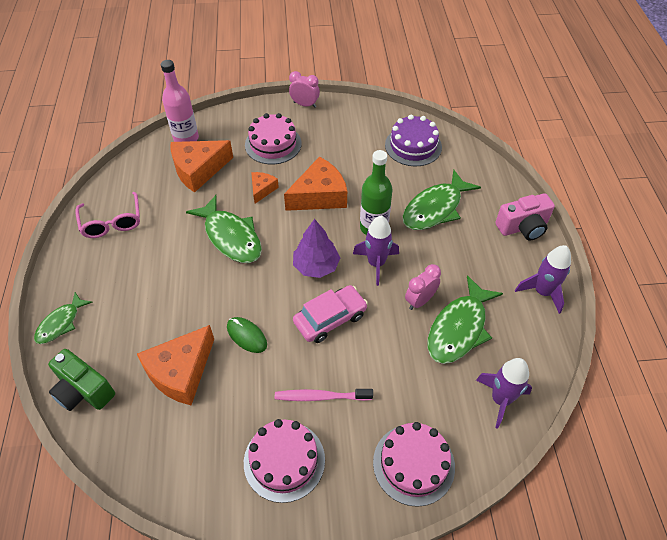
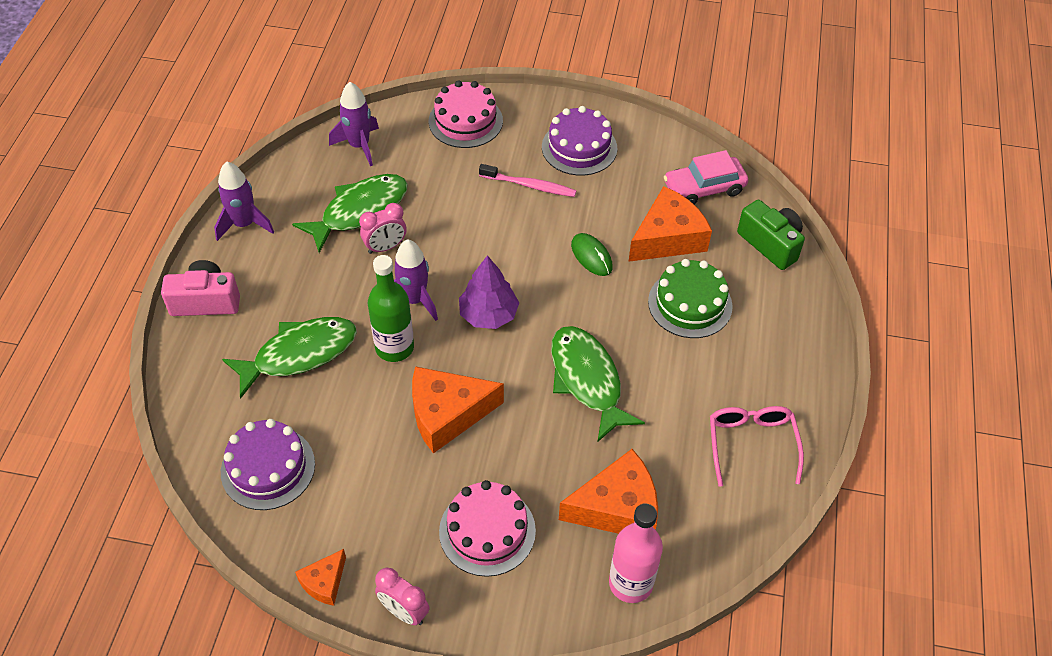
camera: 165 degrees left, 0 degrees up
green fish [34,292,92,344] -> none
pink cake [244,419,325,503] -> purple cake [542,106,617,176]
orange cheese [251,172,279,204] -> orange cheese moved to [295,549,346,606]
pink car [293,285,368,343] -> pink car moved to [664,150,748,204]
none -> green cake [648,259,733,338]

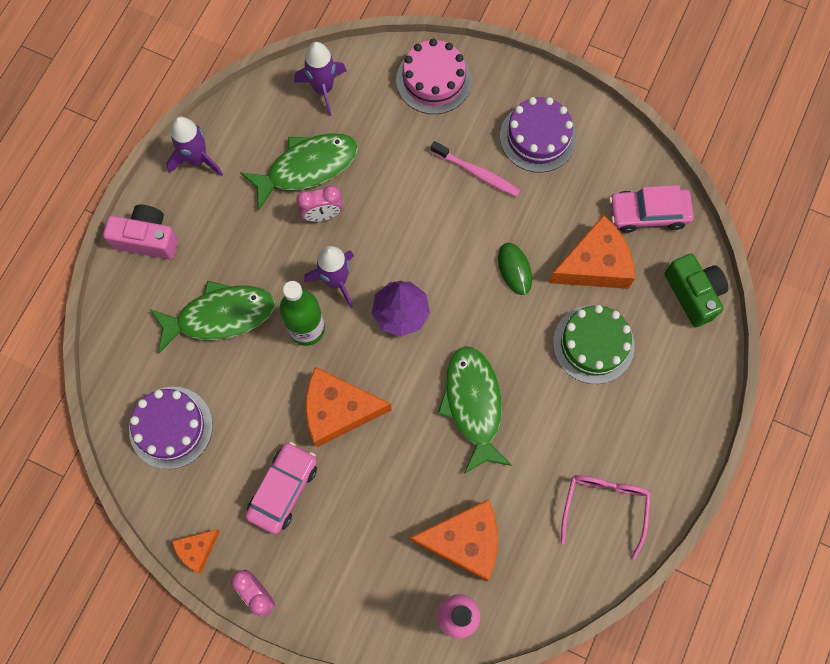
camera: 15 degrees right, 20 degrees up
pink cake [439,480,536,577] -> none
none -> pink car [245,442,317,535]

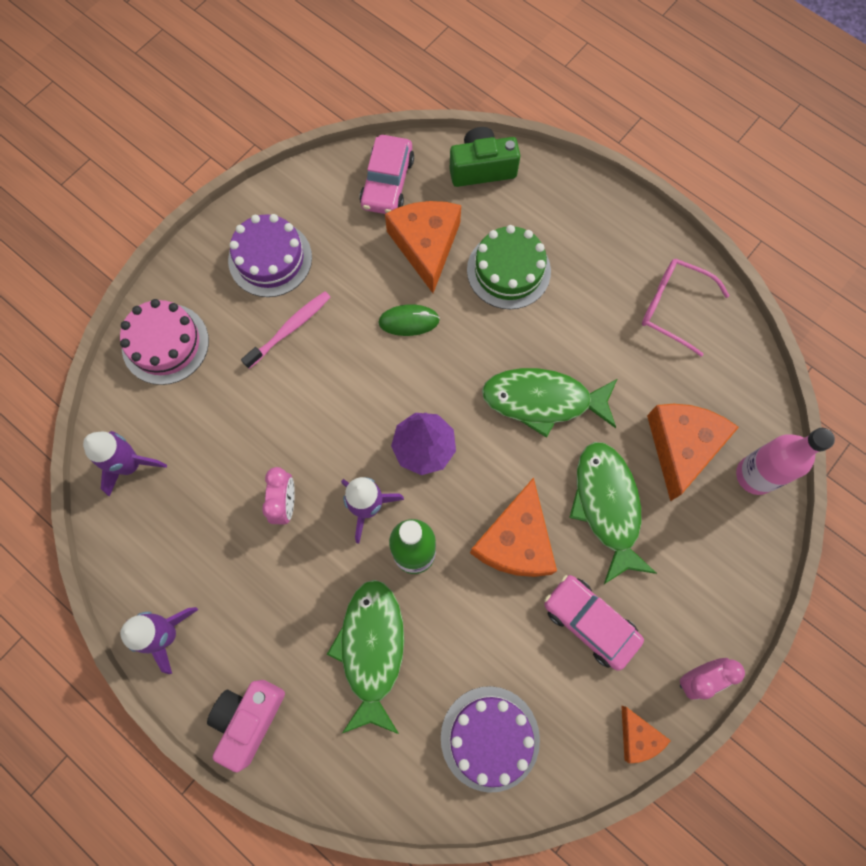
camera: 75 degrees left, 0 degrees up
green fish [240,133,358,210] -> green fish moved to [569,442,657,584]

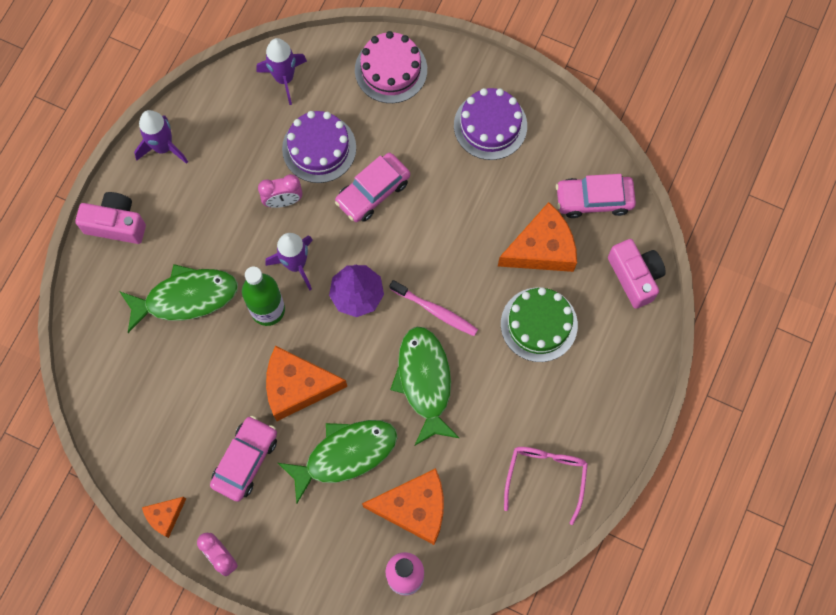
camera: 75 degrees right, 0 degrees up
pink toothbrush [241,291,331,369] -> pink toothbrush moved to [390,280,478,336]
green mouse [378,304,440,336] -> none
purple cake [441,686,540,793] -> purple cake moved to [282,111,356,183]
green camera [450,127,520,187] -> pink camera [608,239,666,309]
none -> pink car [335,153,410,222]

